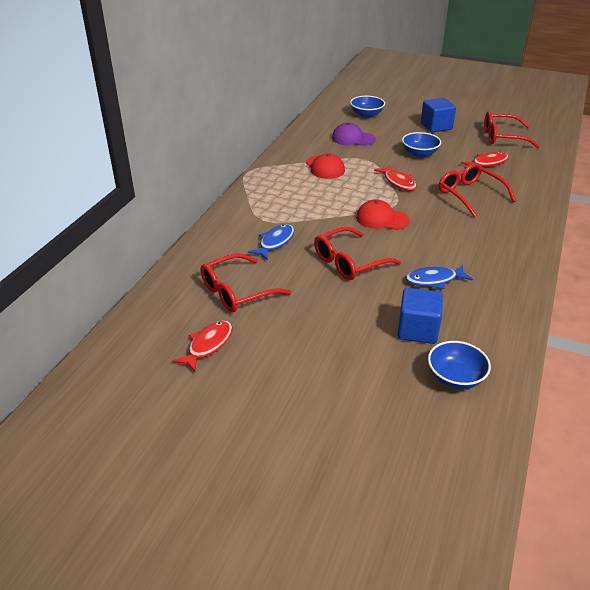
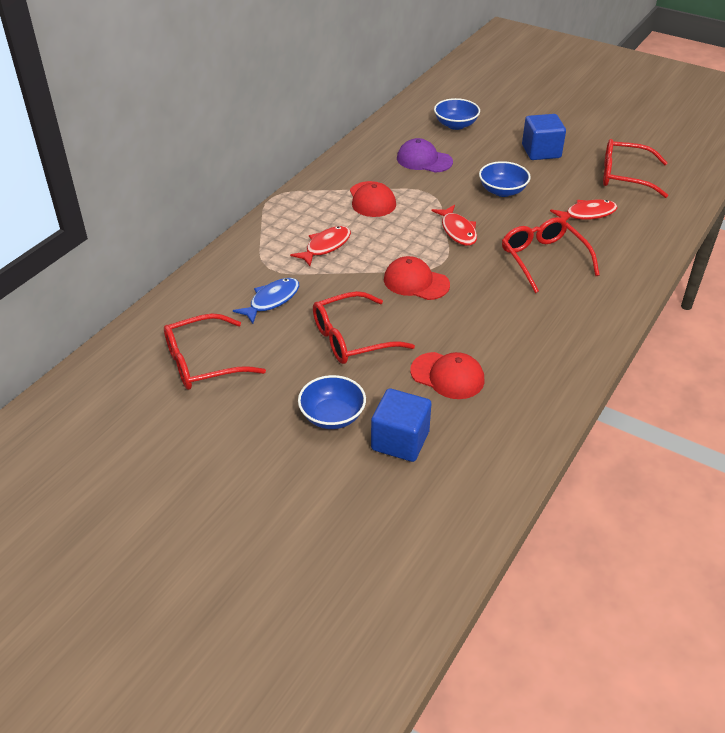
camera: 10 degrees right, 5 degrees up
red fish [172,320,233,373] -> red fish moved to [290,226,351,266]
blue fish [405,265,473,289] -> red cap [410,352,484,399]
blue bowl [428,341,491,389] -> blue bowl moved to [298,375,366,429]

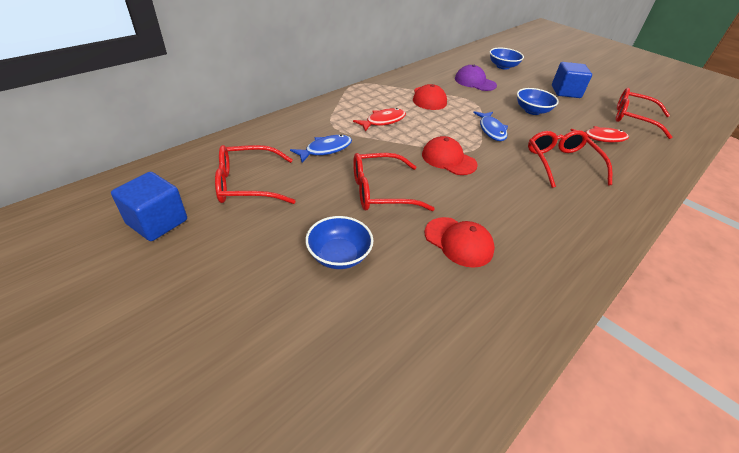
camera: 10 degrees right, 0 degrees up
blue cube [371,388,431,462] -> blue cube moved to [111,172,187,241]
red fish [431,205,477,246] -> blue fish [473,111,508,141]

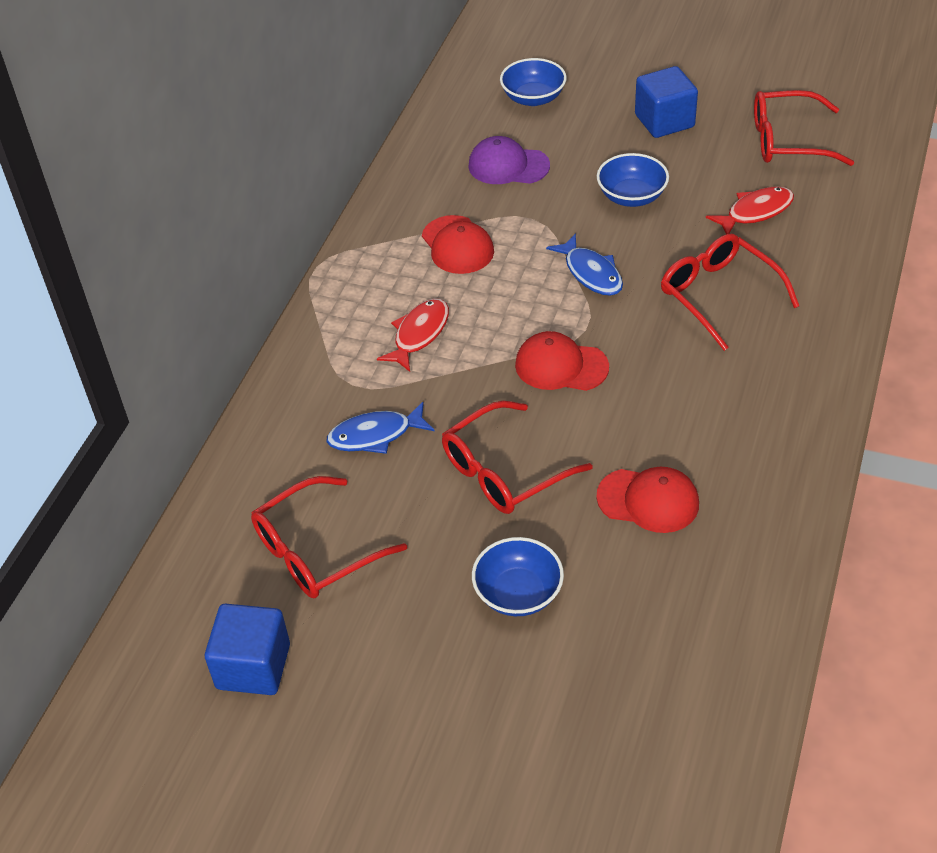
camera: 20 degrees left, 5 degrees up
blue fish [290,135,352,163] -> blue fish turned 135 degrees counterclockwise [326,402,435,454]

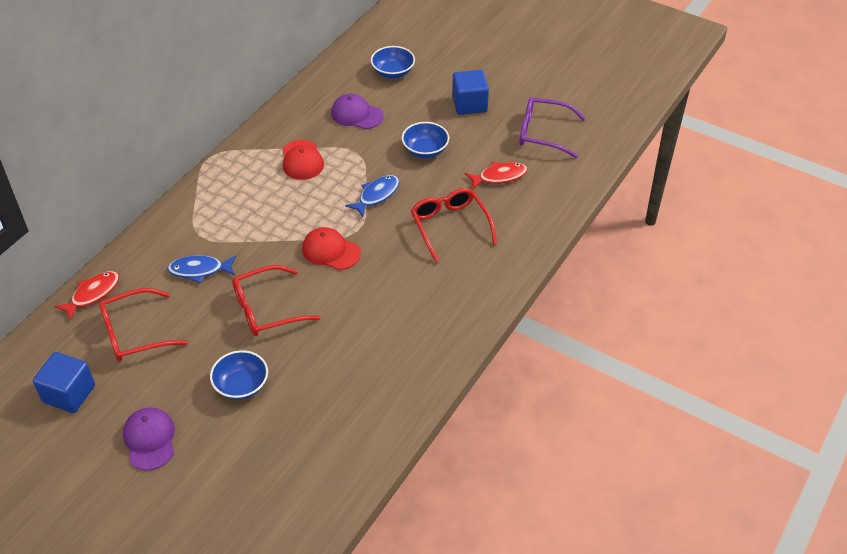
camera: 10 degrees right, 0 degrees up
red fish [377,298,449,372] -> red fish moved to [54,271,119,320]
blue fish [546,233,623,296] -> blue fish turned 120 degrees counterclockwise [345,175,399,217]
red cap [596,467,699,533] -> none
red glasses [754,90,854,166] -> purple glasses [520,97,586,158]
none -> purple cap [123,407,175,471]

